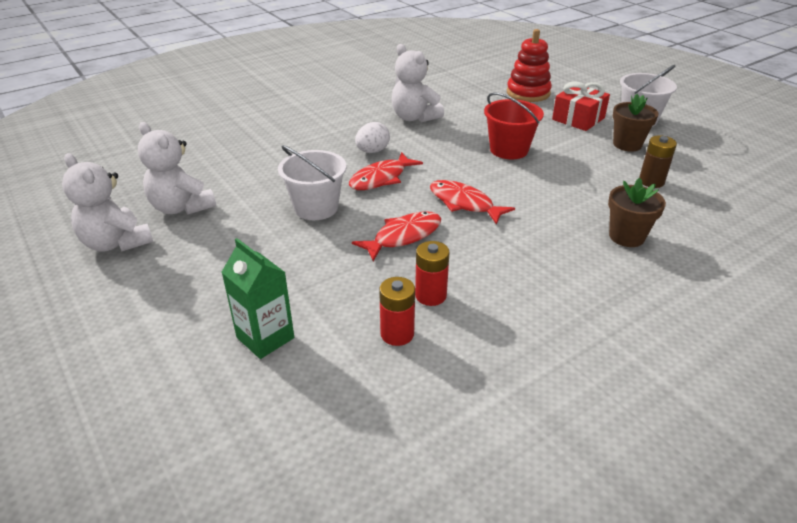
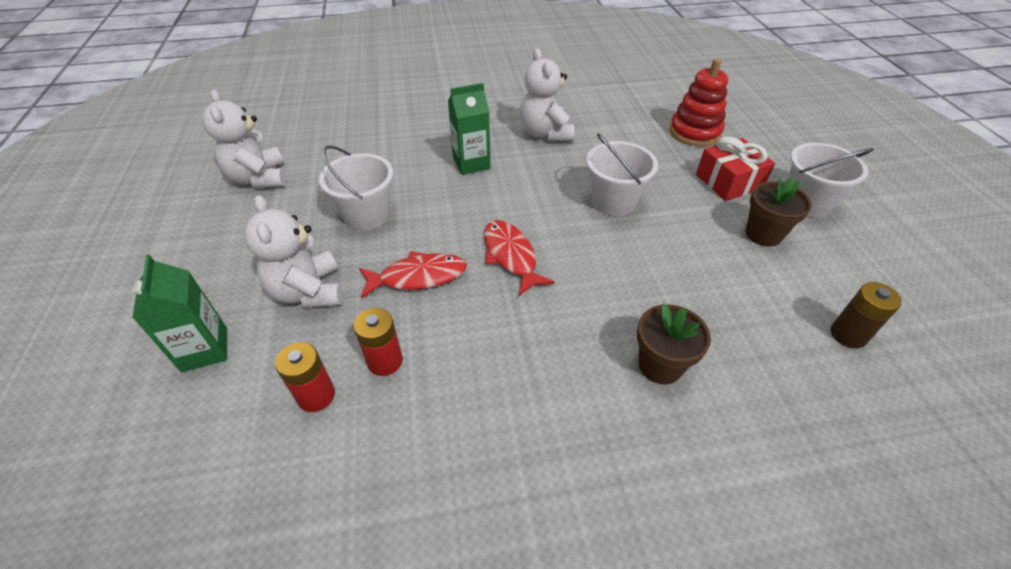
camera: 25 degrees right, 10 degrees up
white teddy bear [62,153,153,252] -> white teddy bear moved to [244,195,343,308]
red fish [349,152,423,190] -> none
white egg [355,122,390,153] -> green carton [448,83,491,175]
red bucket [484,92,544,159] -> white bucket [586,133,658,216]
brown battery [639,135,677,188] -> brown battery moved to [831,282,902,348]

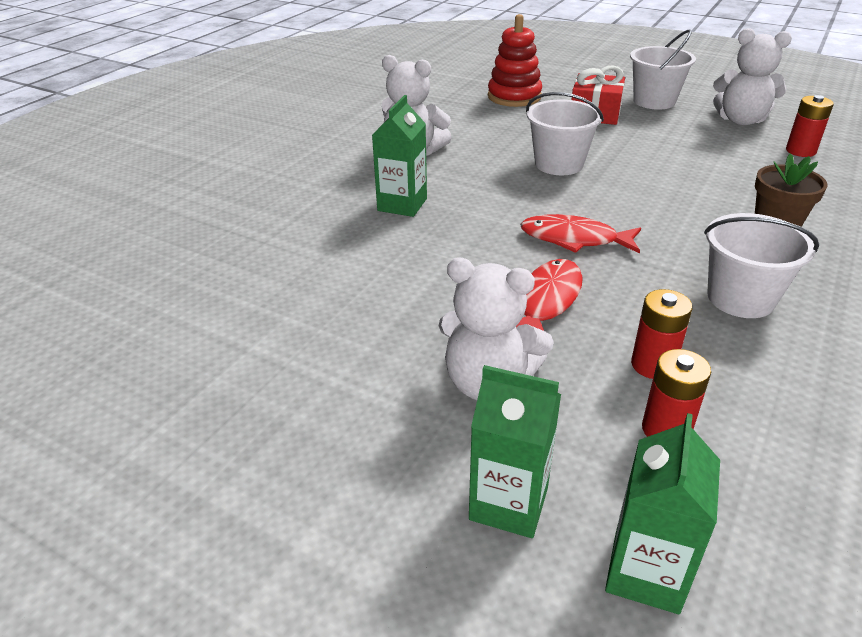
camera: 50 degrees left, 10 degrees down
white teddy bear [202,89,286,188] -> white teddy bear moved to [713,28,792,126]
white bucket [319,145,393,230] -> white bucket moved to [704,213,819,318]
brown flower pot [746,177,812,247] -> none
brown battery [831,282,902,348] -> red battery [786,95,834,157]
none -> green carton [605,413,720,614]

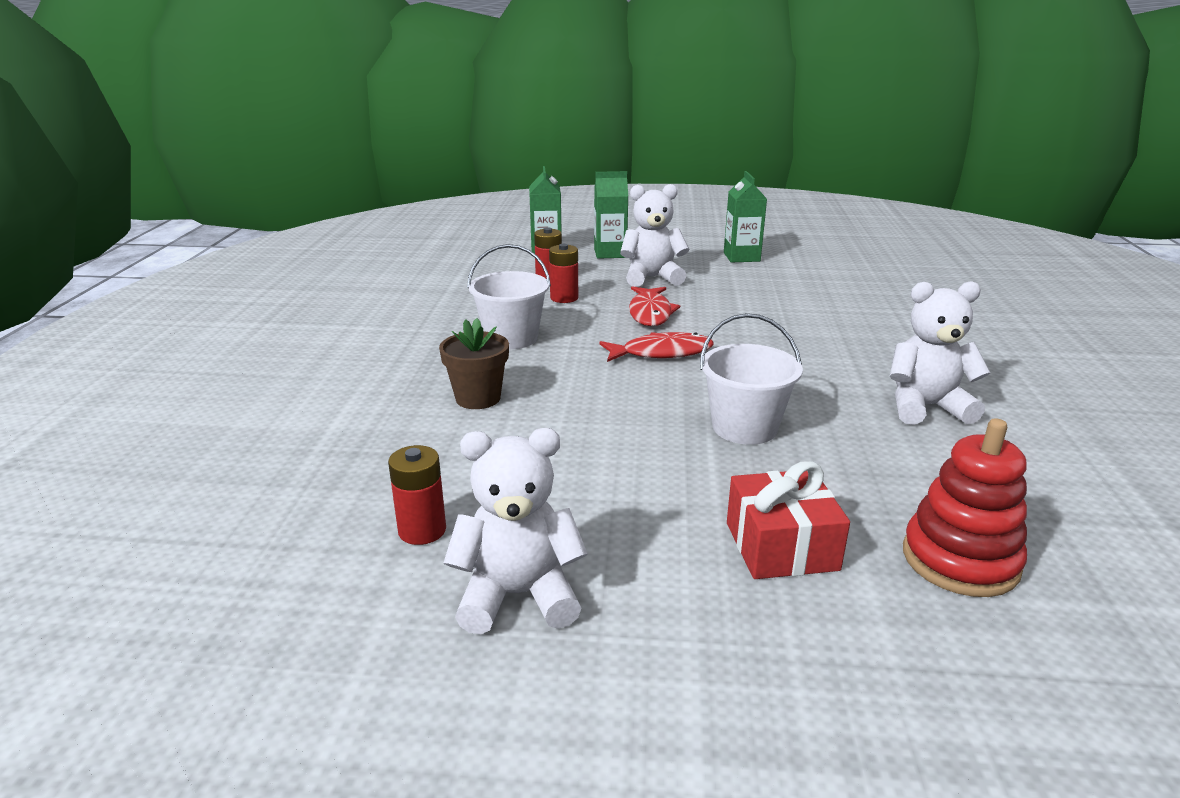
camera: 155 degrees right, 10 degrees down
green carton [372,95,427,217] -> green carton moved to [724,171,767,262]
white bucket [630,29,696,110] -> none

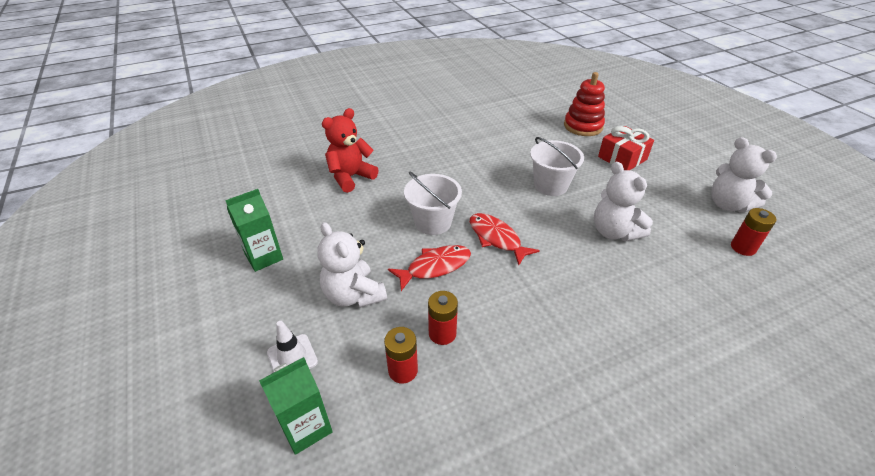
camera: 120 degrees left, 15 degrees up
brown flower pot [439,318,509,409] -> none
white bucket [467,244,551,349] -> white bucket moved to [404,171,462,235]
green carton [594,171,628,259] -> white traffic cone [267,321,318,372]
white teddy bear [890,281,990,425] -> white teddy bear moved to [594,162,653,241]
none -> red teddy bear [322,108,379,193]

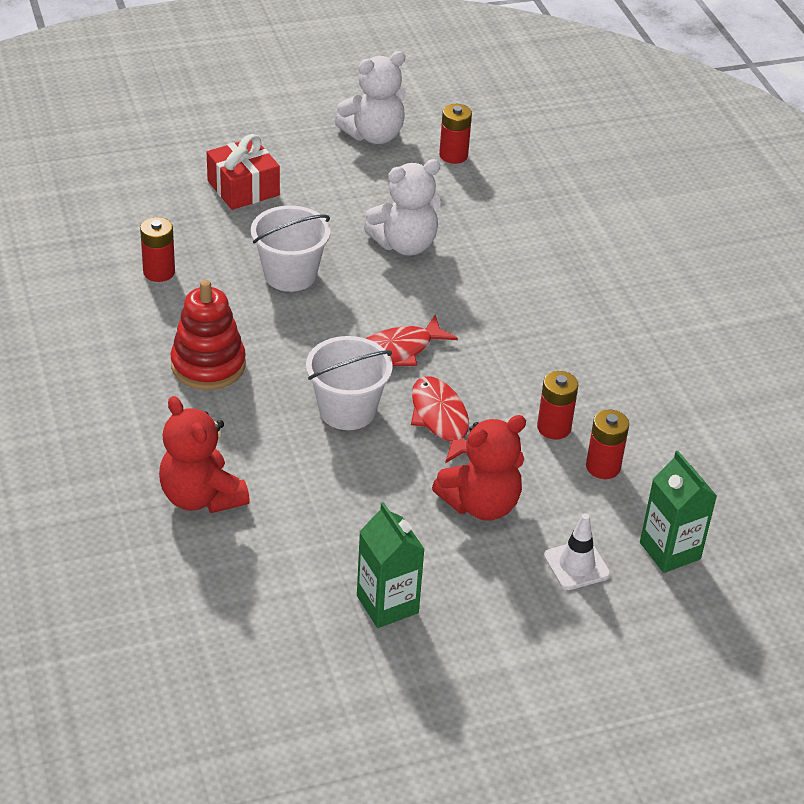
camera: 85 degrees left, 0 degrees up
white teddy bear [317,222,387,308] -> red teddy bear [432,415,526,521]
red stacking toy [564,72,605,136] -> red stacking toy moved to [170,280,246,390]
none -> red battery [140,217,175,282]

